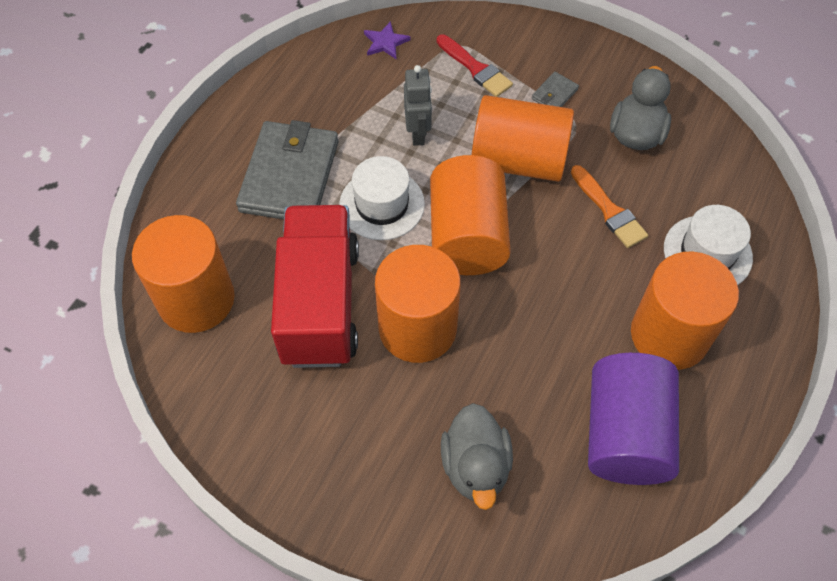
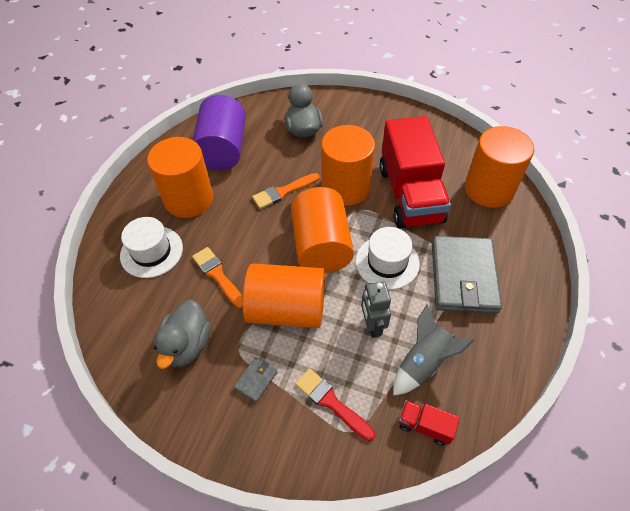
camera: 175 degrees right, 5 degrees down
purple star [364,21,411,59] -> red truck [399,400,460,446]
none -> orange brush [252,173,320,209]
none -> grey rocket [393,304,475,396]

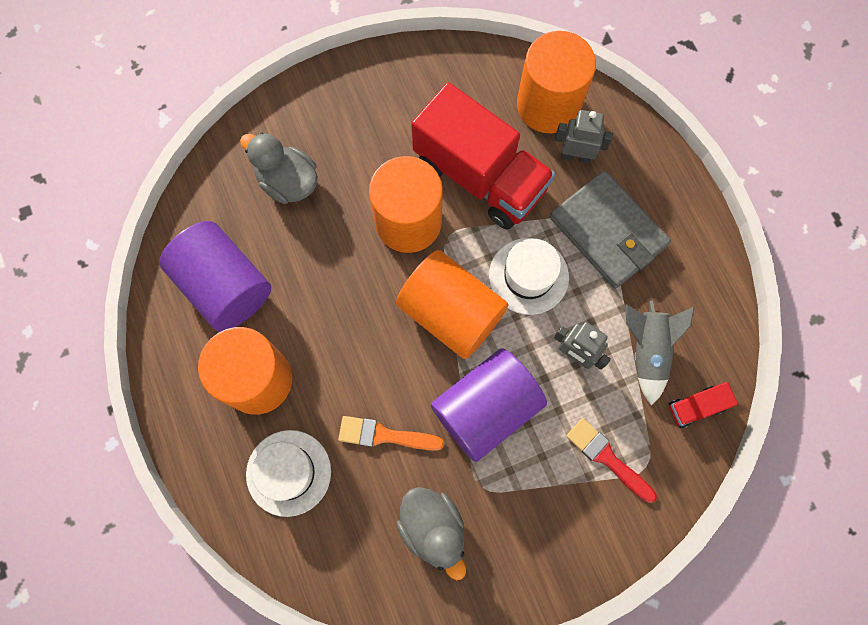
camera: 45 degrees left, 20 degrees up
grey wallet [234,357,278,402] -> none
orange cylinder [243,263,325,328] -> purple cylinder [431,348,547,462]
orange brush [252,173,320,209] -> none
red brush [295,368,375,441] -> red brush turned 45 degrees clockwise [566,418,657,503]
none -> grey robot [555,110,613,164]

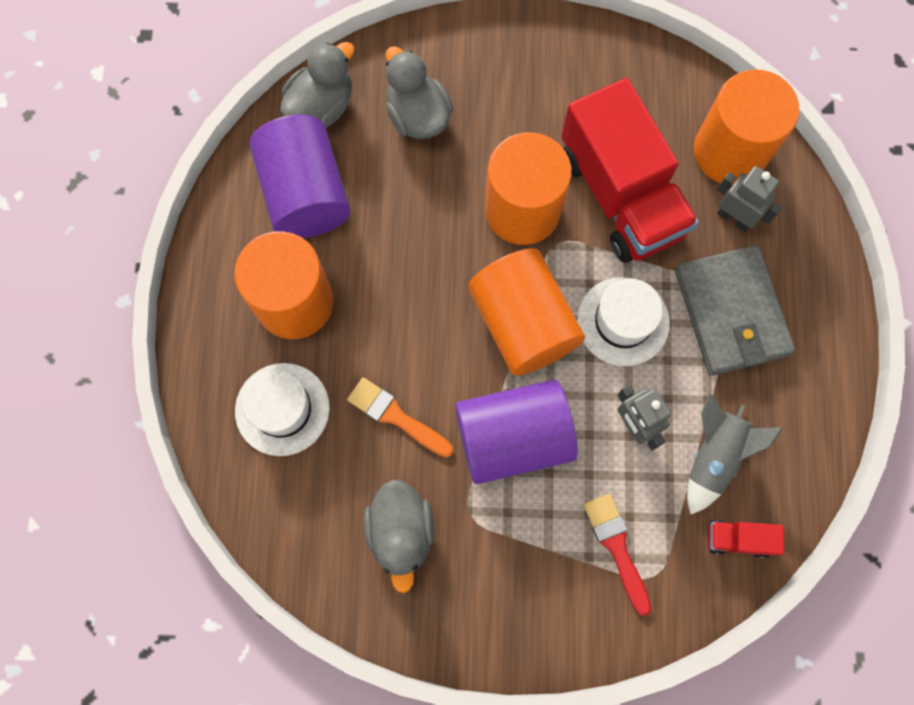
camera: 25 degrees right, 0 degrees up
none -> grey duck [281,42,354,128]

